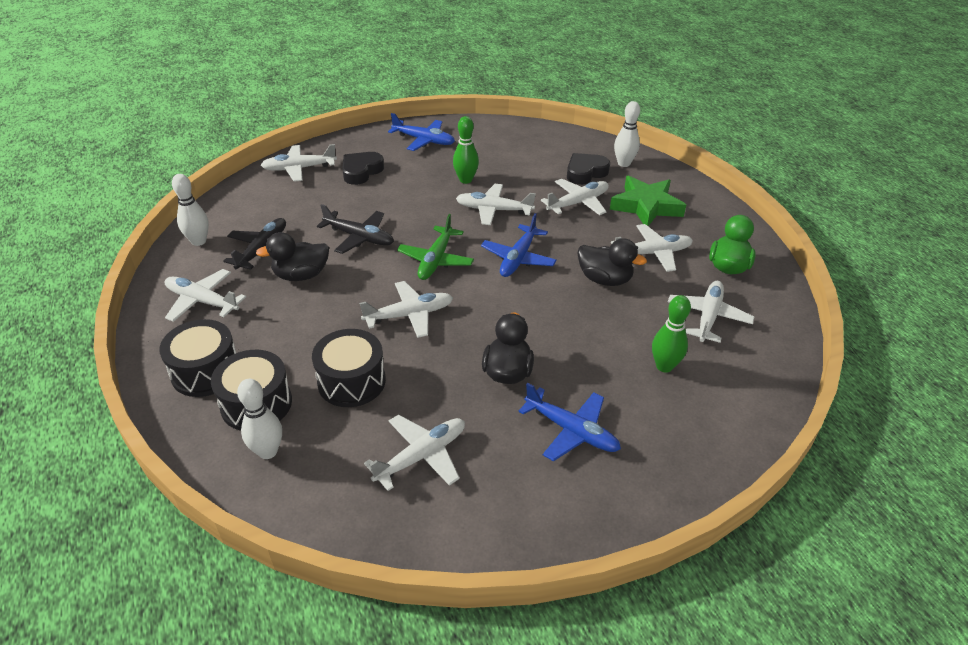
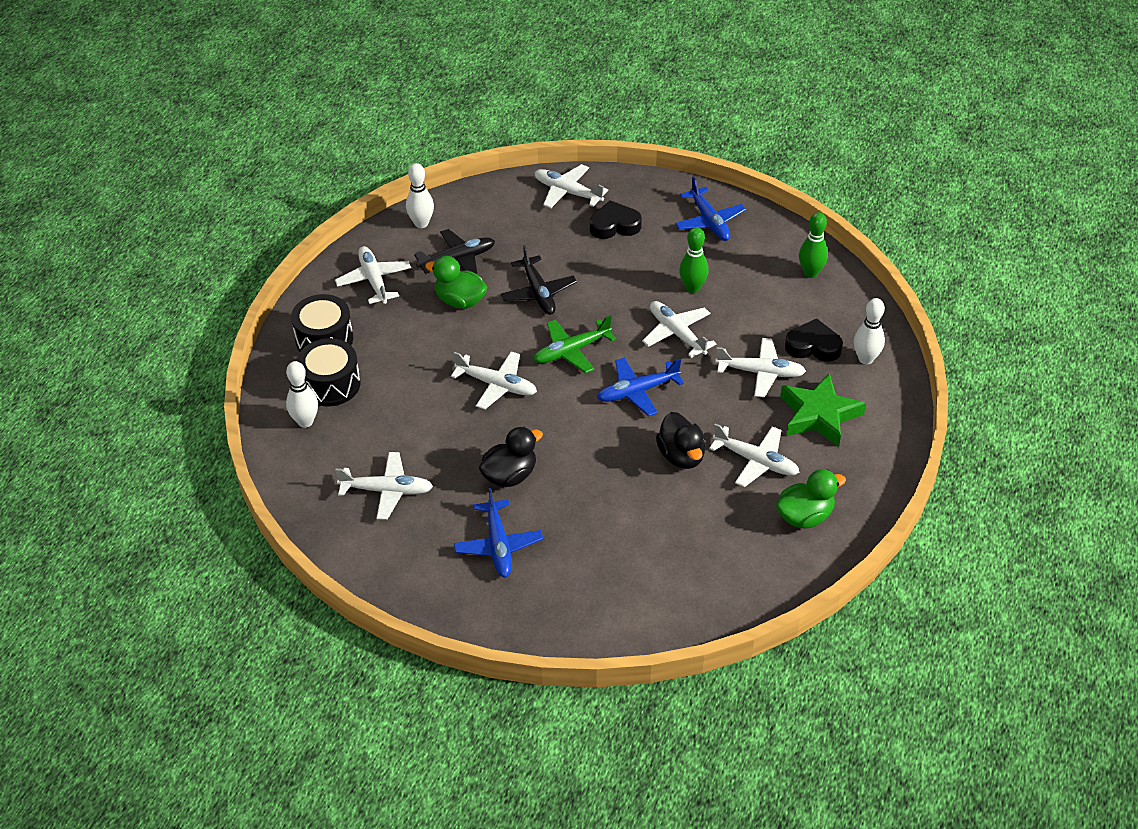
camera: 45 degrees right, 5 degrees up
black duck [256,232,329,281] -> green duck [425,256,487,309]
black drum [312,329,386,407] -> none
green bowling pin [652,295,691,373] -> green bowling pin moved to [799,212,828,278]
white plane [668,281,754,343] -> none

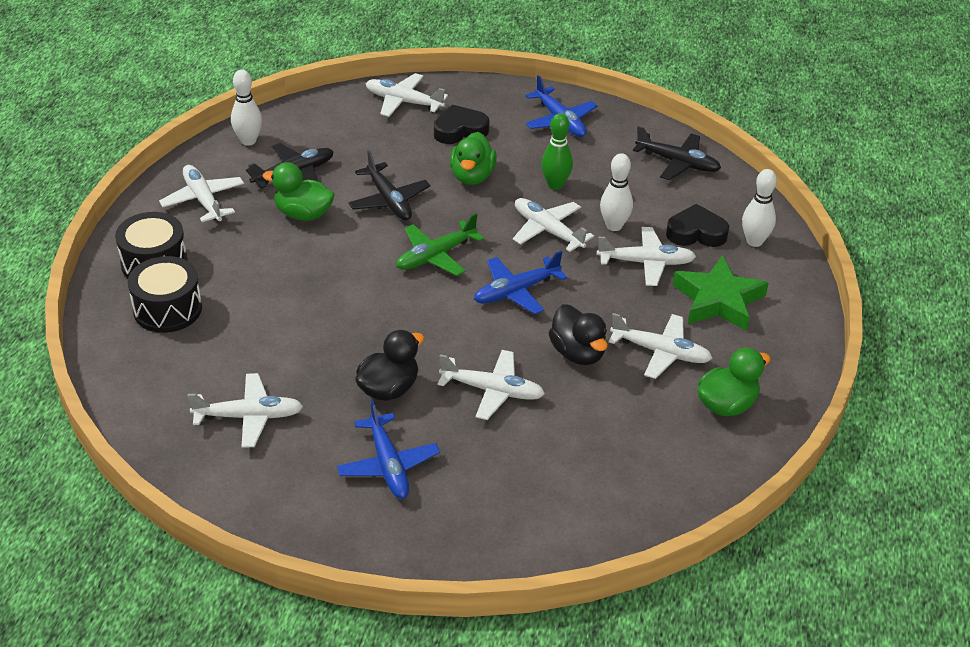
camera: 10 degrees left, 5 degrees down
white bowling pin [286,361,318,428] -> white bowling pin moved to [600,153,633,231]
white plane [451,351,537,409] -> white plane moved to [438,350,545,420]
green bowling pin [799,212,828,278] -> black plane [633,126,721,180]
none -> green duck [450,132,497,185]

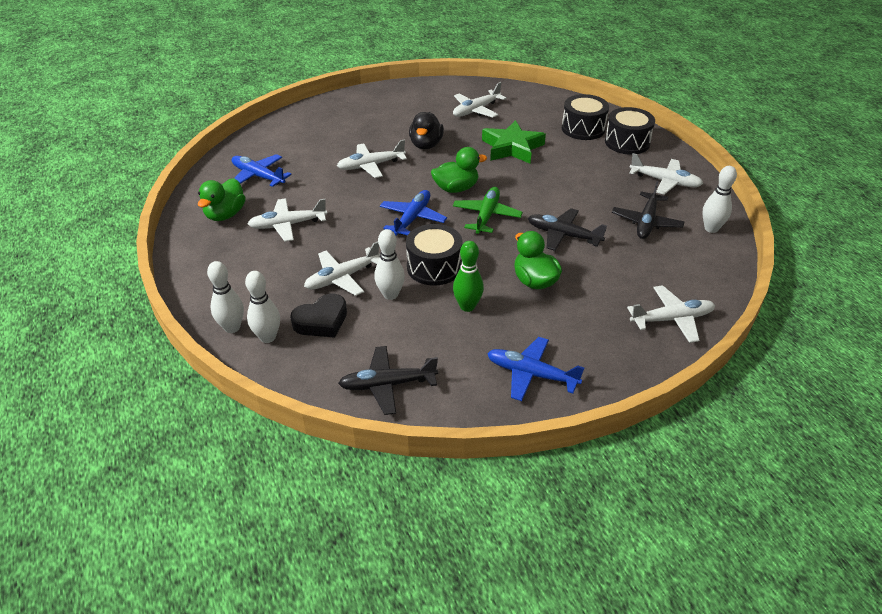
camera: 145 degrees right, 0 degrees up
green duck [263,162,335,221] -> green duck moved to [431,147,487,193]
blue plane [337,400,440,499] -> blue plane moved to [232,154,292,187]
black heart [434,105,489,144] -> none
white plane [513,198,594,252] -> black drum [406,224,462,286]
black duck [549,304,608,365] -> none
green star [673,255,769,331] -> green star moved to [482,120,546,164]
none -> white bowling pin [207,261,244,333]

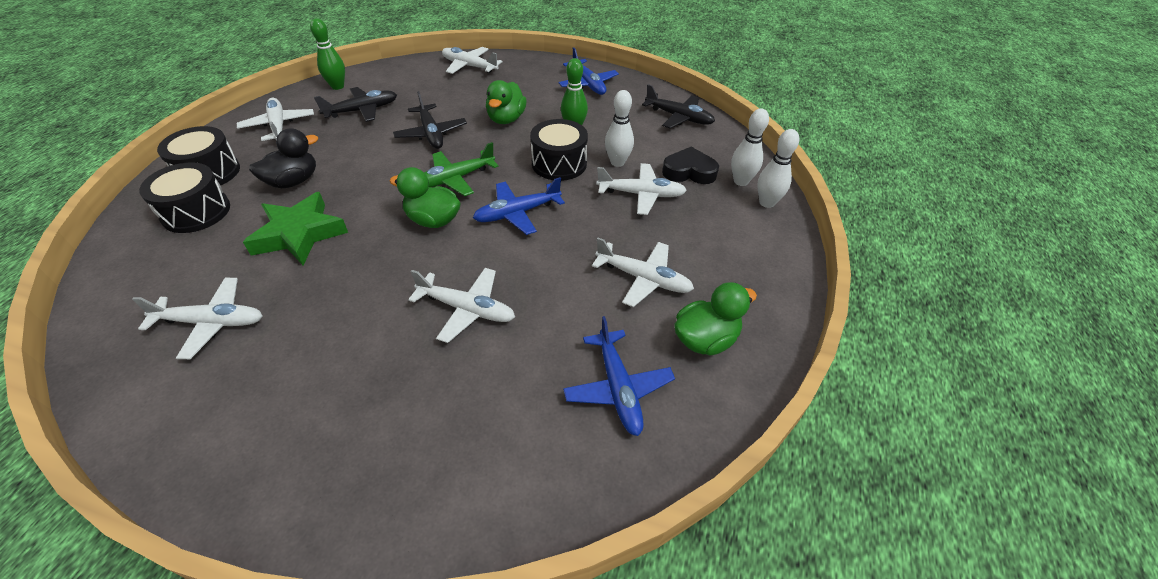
camera: 140 degrees left, 5 degrees up
black duck [409,112,444,149] -> black duck moved to [249,128,318,188]
white bowling pin [702,166,737,233] -> green bowling pin [310,18,345,90]

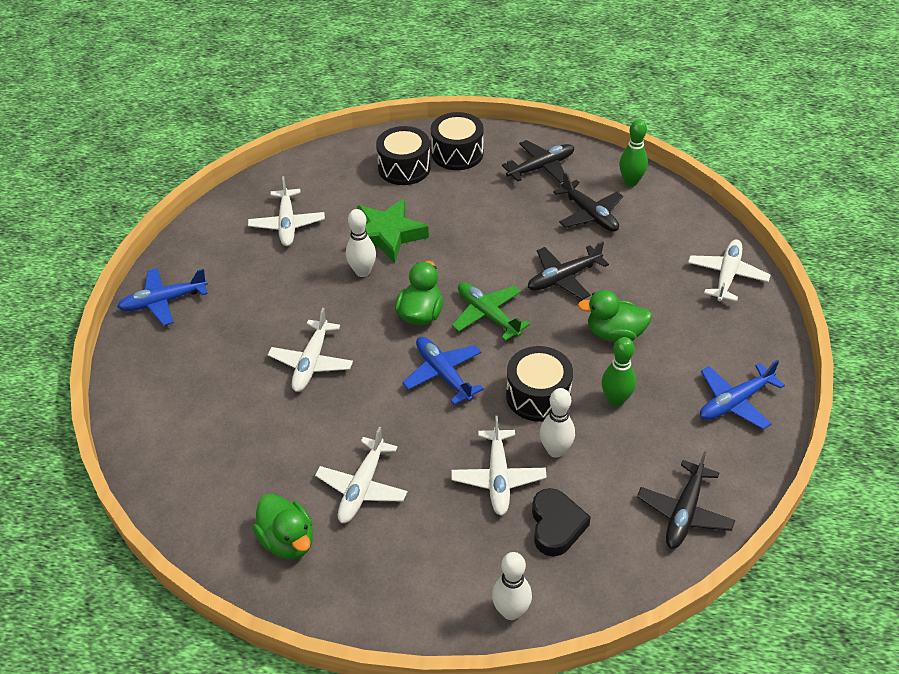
camera: 85 degrees right, 0 degrees up
white plane [237,98,314,141] -> black plane [502,140,574,183]
black duck [249,128,318,188] -> none
blue plane [563,316,675,436] -> blue plane moved to [117,268,208,326]
white bowling pin [731,108,769,186] -> white bowling pin moved to [346,209,376,277]

